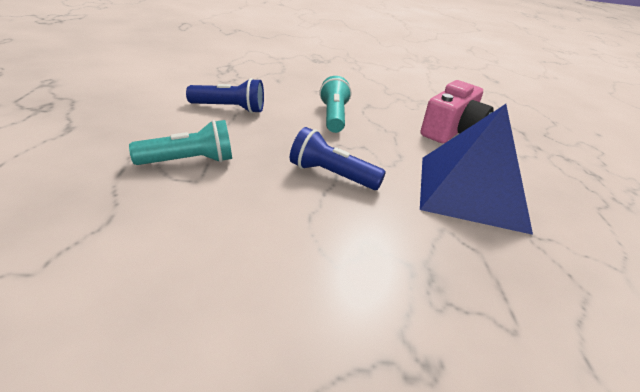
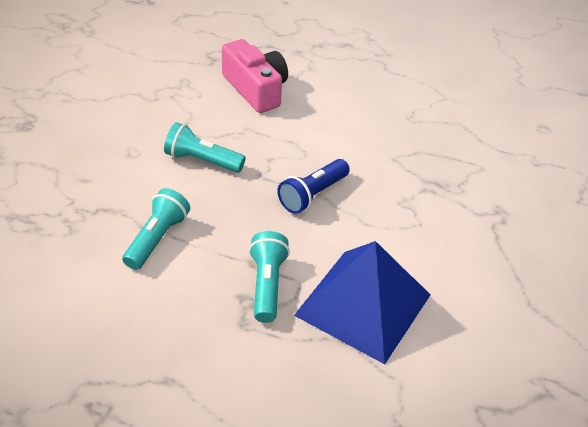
camera: 70 degrees left, 10 degrees up
blue flashlight [186,78,264,113] -> turquoise flashlight [122,188,190,270]
blue pyramid [420,104,533,235] -> blue pyramid moved to [294,241,431,364]

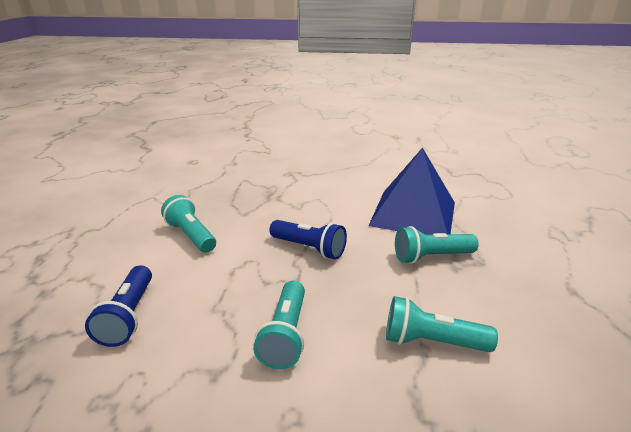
camera: 100 degrees left, 15 degrees down
pink camera [222,39,288,113] -> blue flashlight [85,265,152,347]
none -> turquoise flashlight [161,195,216,253]

